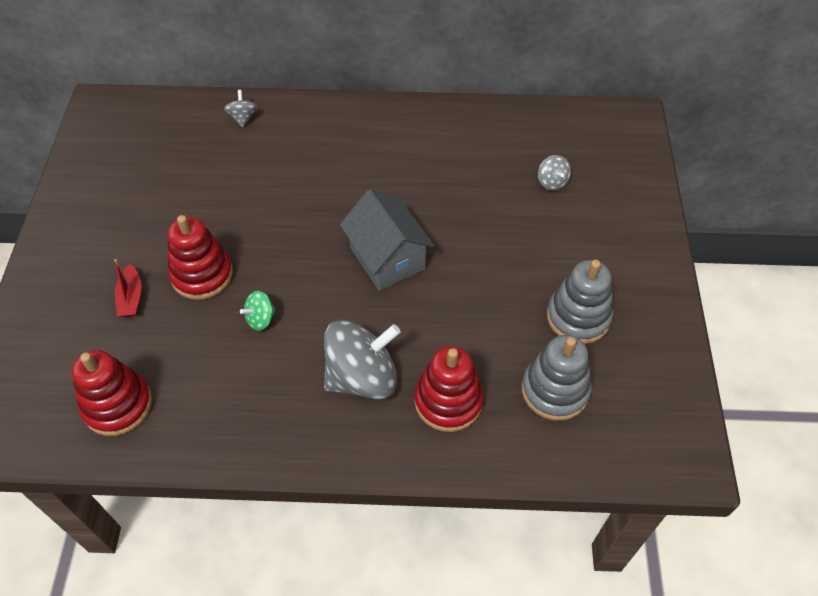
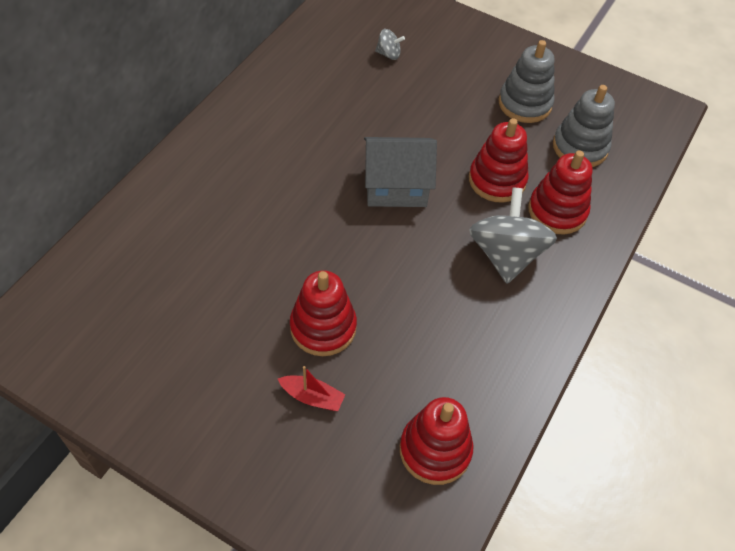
camera: 65 degrees left, 0 degrees up
grey spinning top [224,90,258,128] -> none
green spinning top [240,291,276,331] -> none
none -> red stacking toy [469,118,529,203]

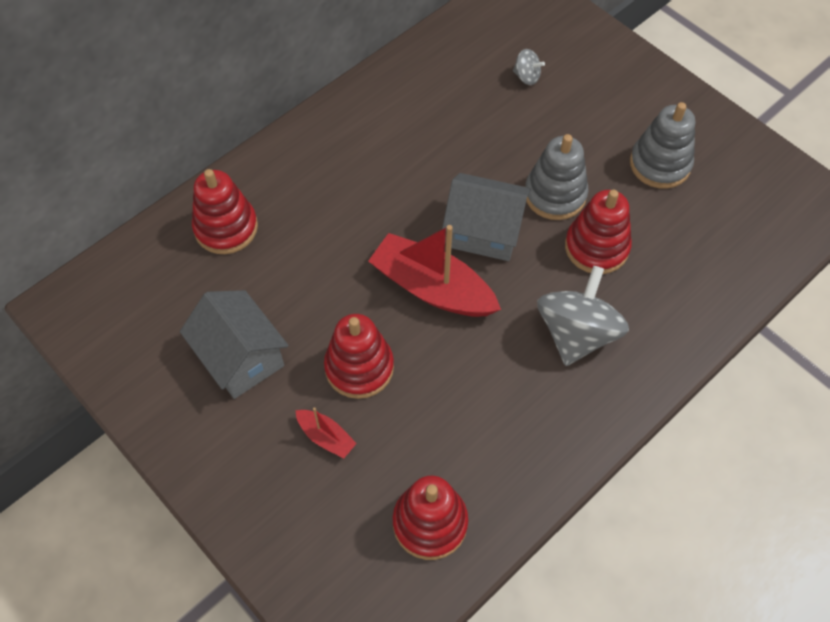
camera: 20 degrees right, 5 degrees up
red stacking toy [528,150,593,235] -> red stacking toy moved to [192,169,258,254]
grey stacking toy [553,85,615,167] -> grey stacking toy moved to [525,134,588,220]
none -> grey house [180,290,288,399]
none -> red boat [368,225,501,317]

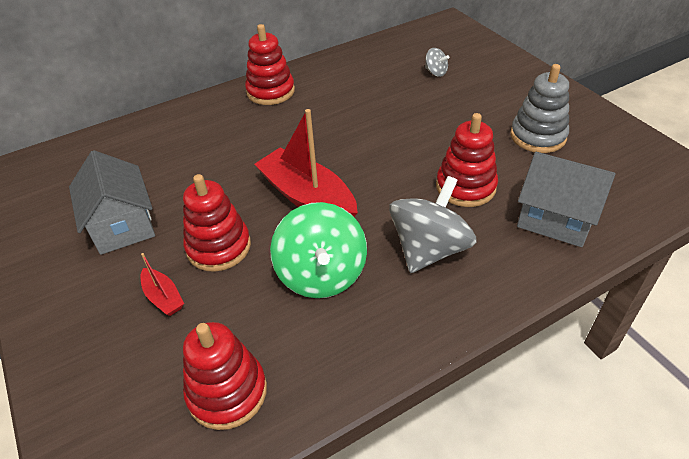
camera: 15 degrees right, 15 degrees down
red stacking toy [192,169,258,254] -> red stacking toy moved to [245,24,295,105]
grey house [442,173,531,261] -> grey house moved to [517,152,616,247]
grey stacking toy [525,134,588,220] -> none
none -> green spinning top [270,202,367,298]

